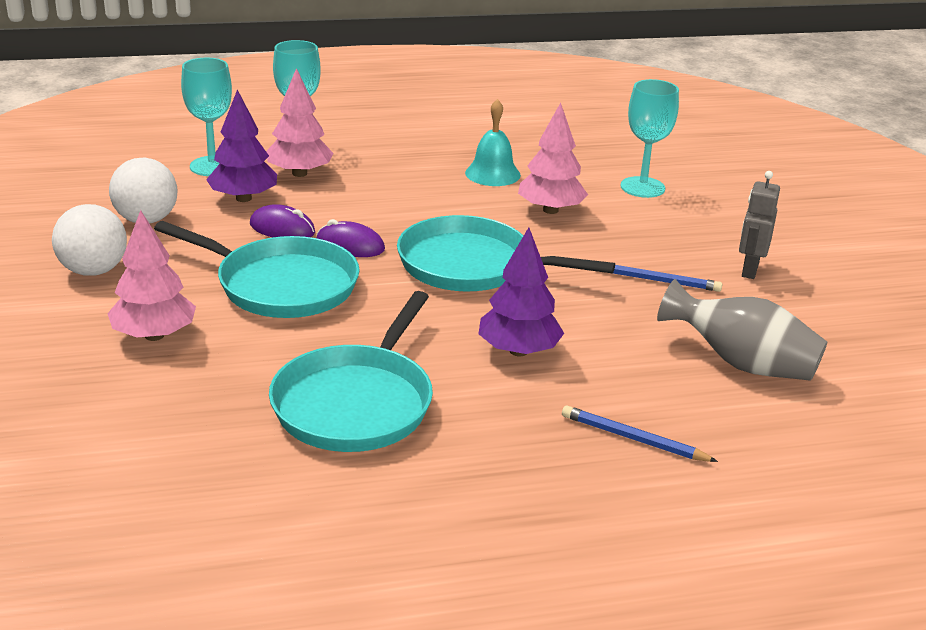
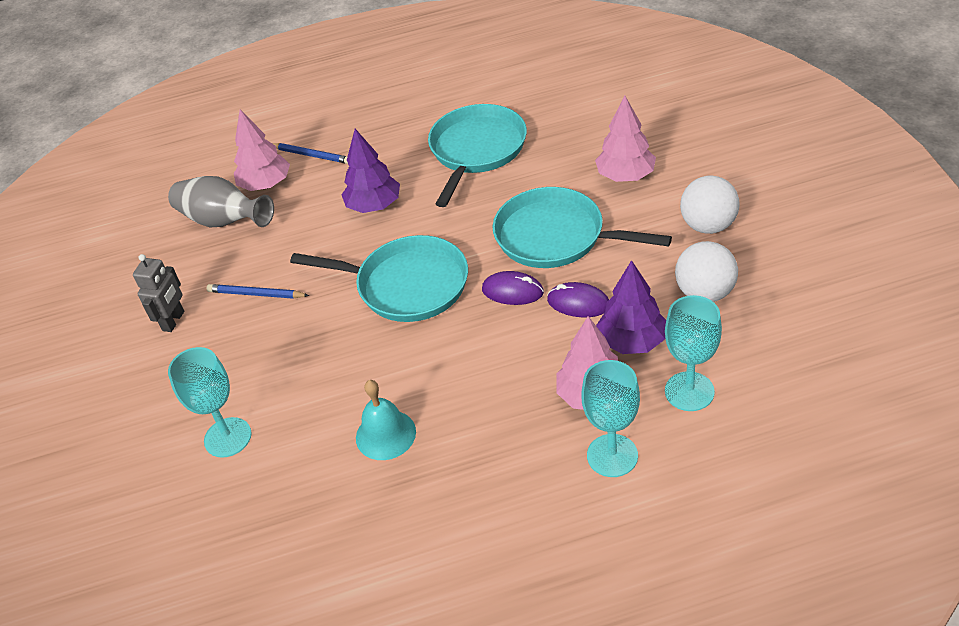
camera: 175 degrees left, 15 degrees up
pink tree [518,103,588,214] -> pink tree moved to [234,110,290,191]

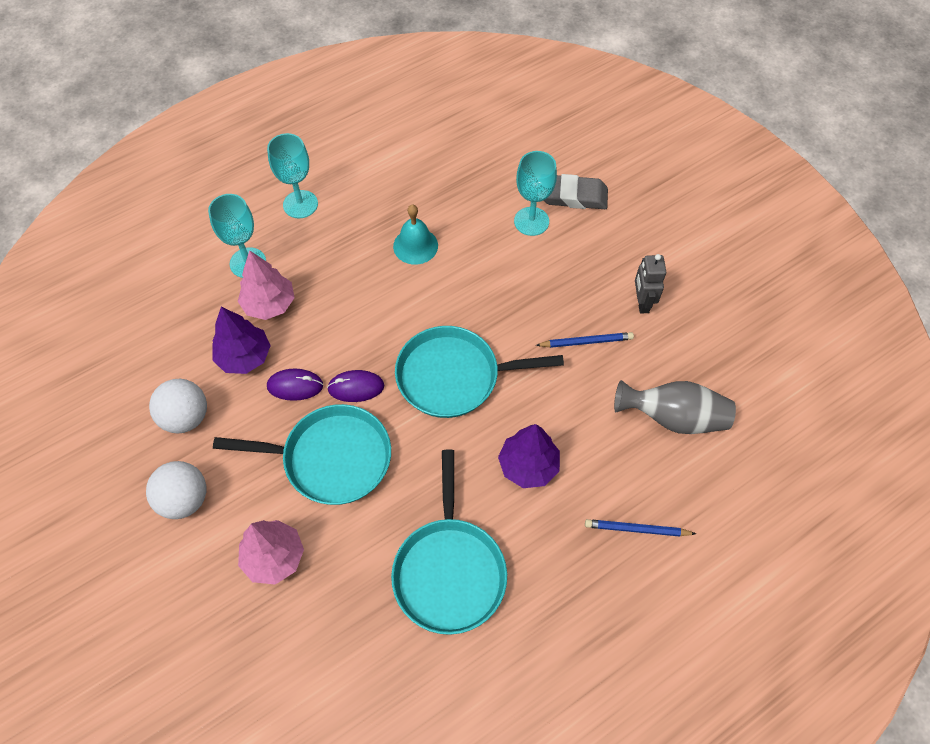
camera: 155 degrees right, 15 degrees up
pink tree [234,110,290,191] -> none
turquoise goblet [665,295,722,411] -> turquoise goblet moved to [267,133,318,218]
none -> grey eraser [544,174,608,209]

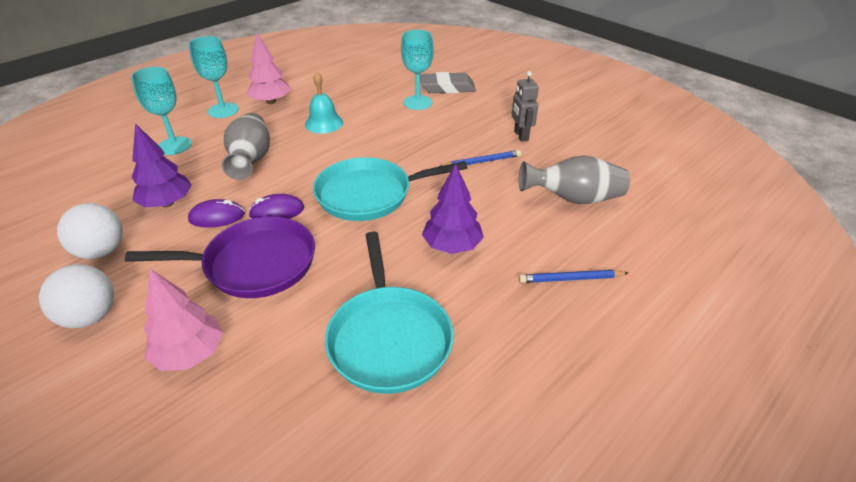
camera: 10 degrees left, 20 degrees down
turquoise pan [213,404,391,505] -> purple pan [125,216,315,298]
pink tree [238,250,295,320] -> pink tree moved to [247,32,291,104]
none -> grey vase [222,113,270,180]

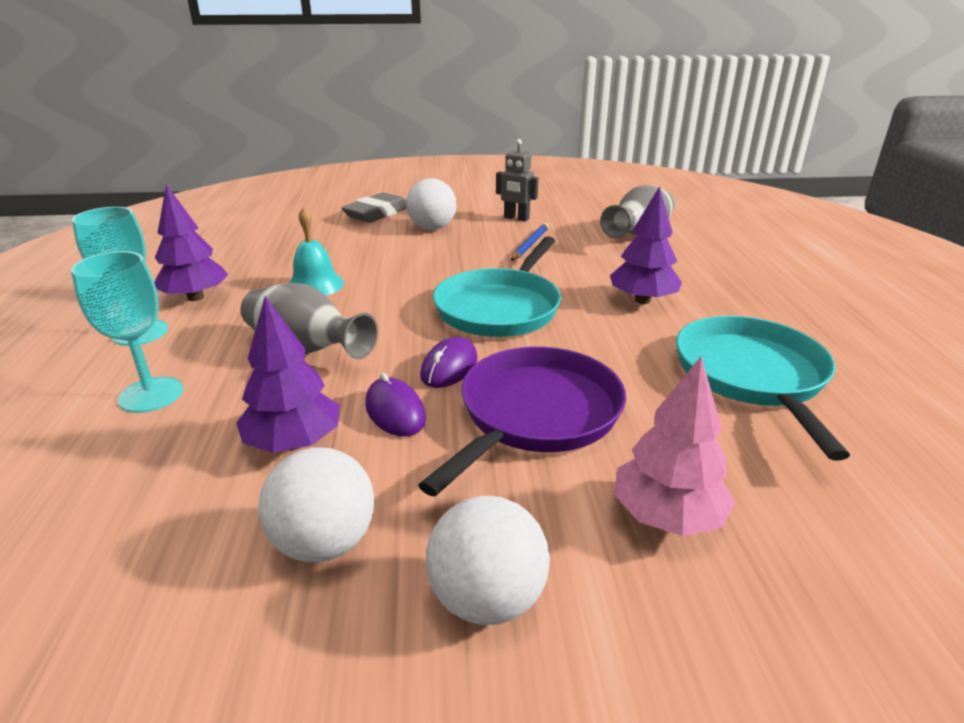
camera: 50 degrees left, 10 degrees down
purple mouse [188,199,245,228] -> purple mouse turned 60 degrees counterclockwise [365,373,426,437]
pink tree [247,32,291,104] -> purple tree [154,185,228,301]
turquoise pan [325,232,454,394] -> turquoise pan turned 120 degrees counterclockwise [676,316,850,461]
turquoise goblet [401,30,434,110] -> none
blue pencil [519,270,628,283] -> none
none -> white ball [406,178,456,230]

